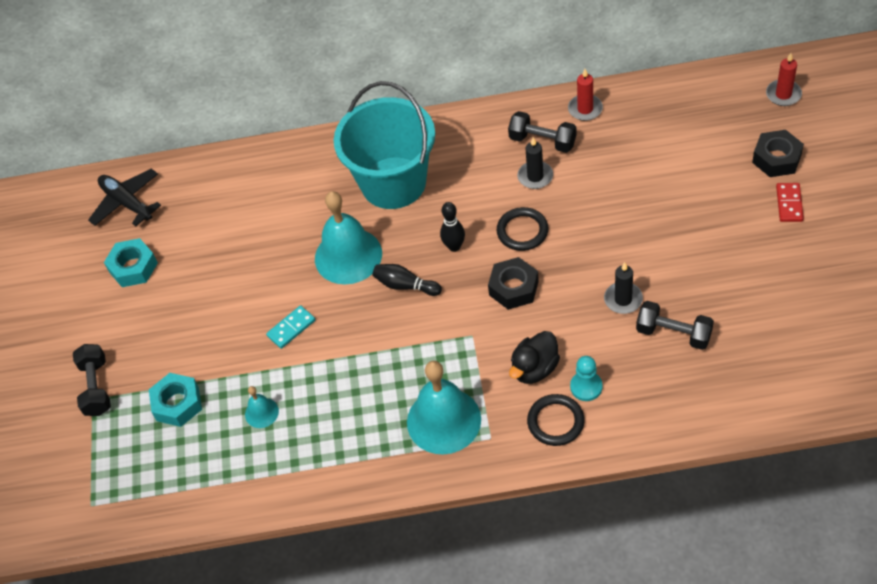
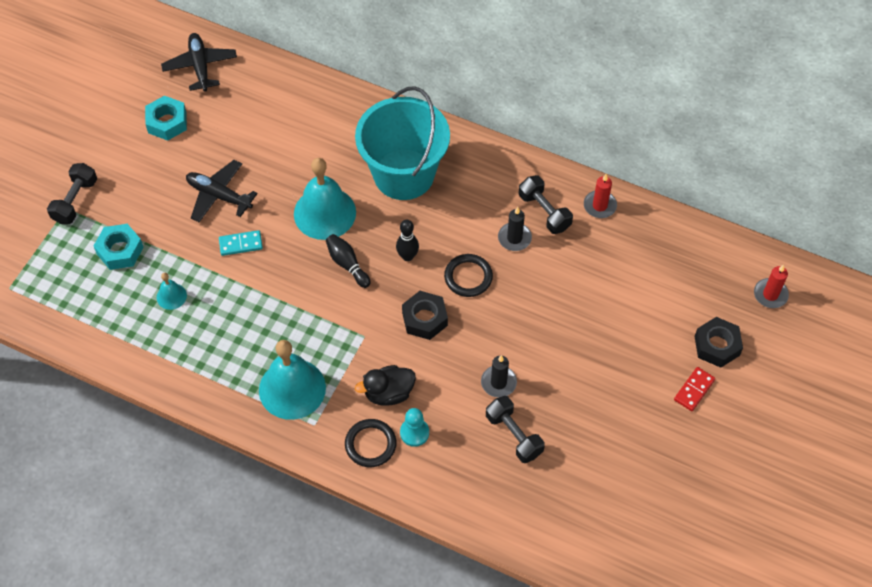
camera: 25 degrees right, 5 degrees up
none -> black plane [186,160,258,222]

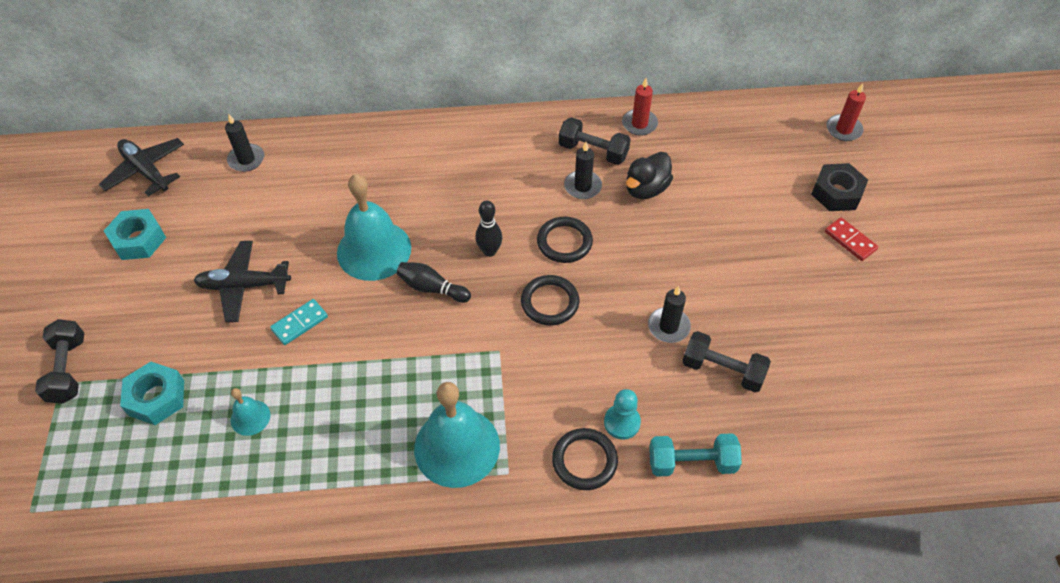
camera: 30 degrees left, 5 degrees down
turquoise bucket [355,86,450,200] -> none
black duck [355,365,416,405] -> black duck moved to [626,152,673,199]
black nut [402,291,448,340] -> black ring [521,275,579,325]
red domino [674,367,715,411] -> red domino turned 45 degrees counterclockwise [825,218,878,261]
none -> black candle [225,114,264,172]
none -> turquoise dumbbell [649,433,742,477]

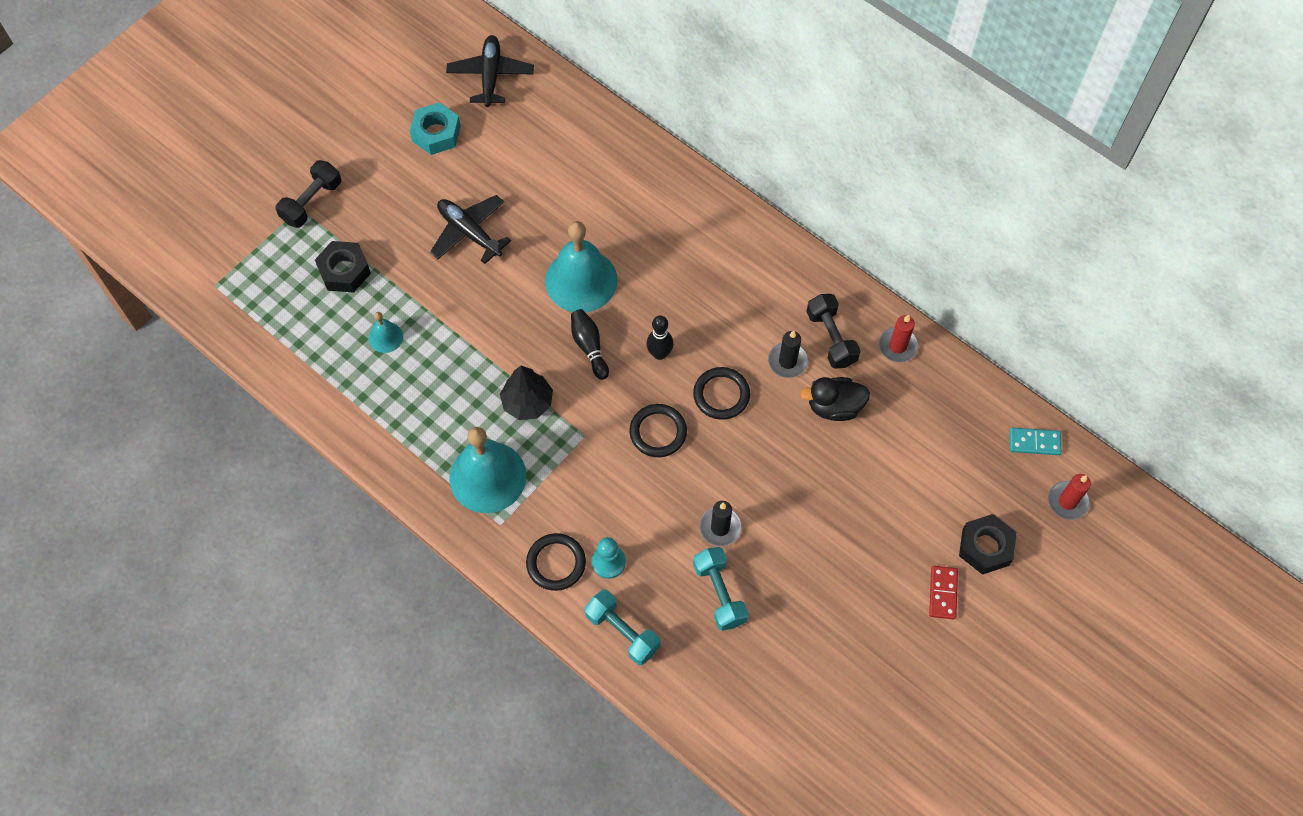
camera: 45 degrees right, 10 degrees up
turquoise nut [120,362,184,425] -> black nut [315,241,371,293]
black candle [225,114,264,172] -> none
turquoise domino [270,299,328,345] -> turquoise domino moved to [1009,427,1061,455]
black dumbbell [682,331,771,392] -> turquoise dumbbell [693,547,749,631]
none -> black tree [500,365,553,420]

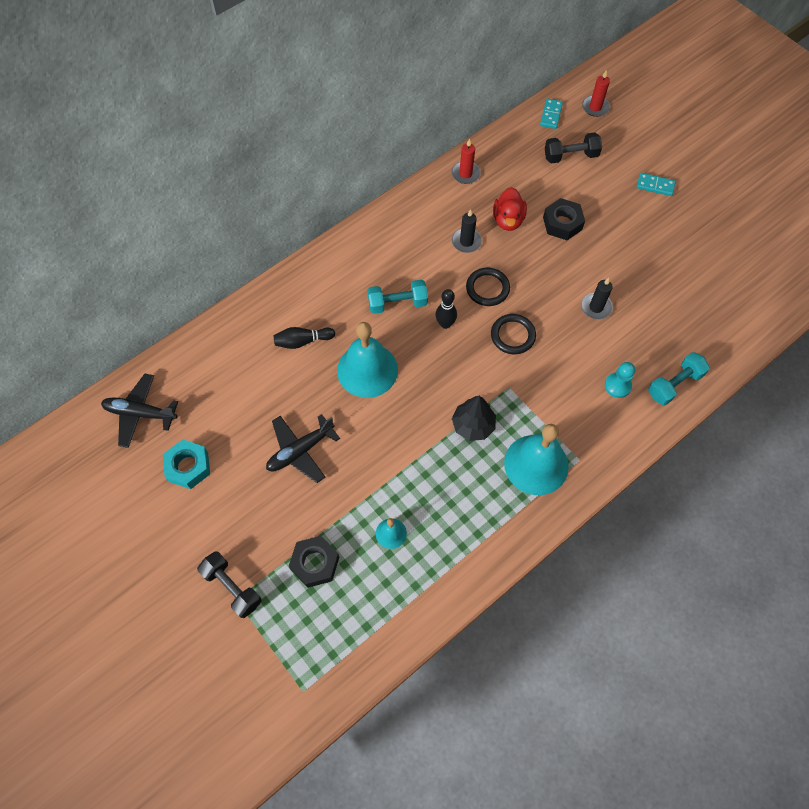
camera: 80 degrees left, 0 degrees up
black ring [526,533,586,591] -> none
black bowling pin [571,309,609,380] -> black bowling pin moved to [273,327,335,349]
turquoise dumbbell [693,547,749,631] -> turquoise dumbbell moved to [367,279,428,314]
black duck [800,377,870,421] -> red duck [493,187,527,231]
black dumbbell [806,294,861,369] -> black dumbbell moved to [545,132,602,164]
red domino [929,566,958,620] -> turquoise domino [637,173,676,196]
black nut [959,514,1017,575] -> black nut moved to [543,198,585,240]

